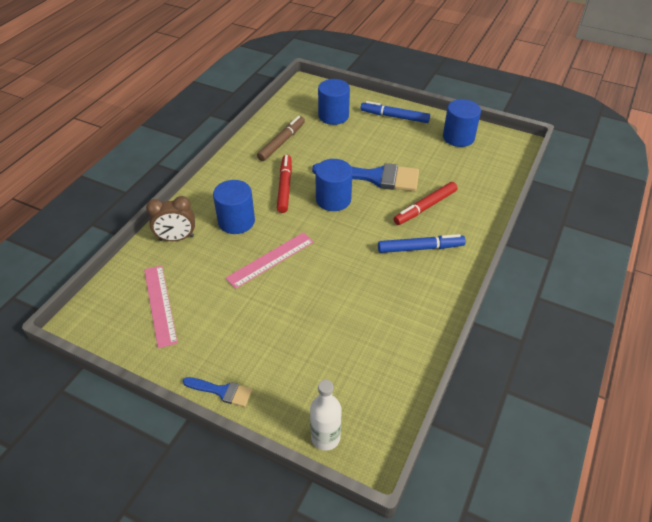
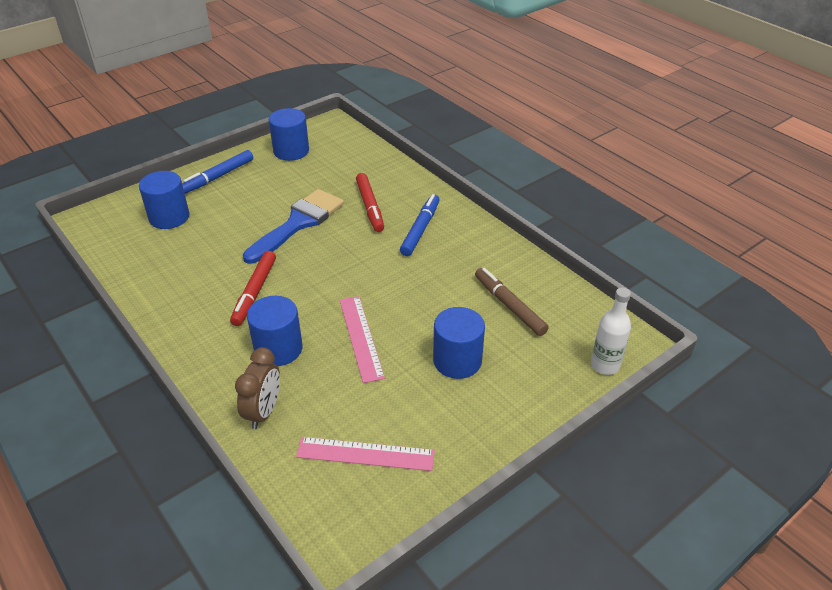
camera: 65 degrees left, 5 degrees down
blue brush [183,377,252,407] -> none
brown marker [257,116,305,161] -> brown marker moved to [475,268,549,336]
red marker [277,155,292,213] -> red marker turned 105 degrees counterclockwise [230,251,276,326]
blue cylinder [315,159,352,211] -> blue cylinder moved to [433,307,485,379]

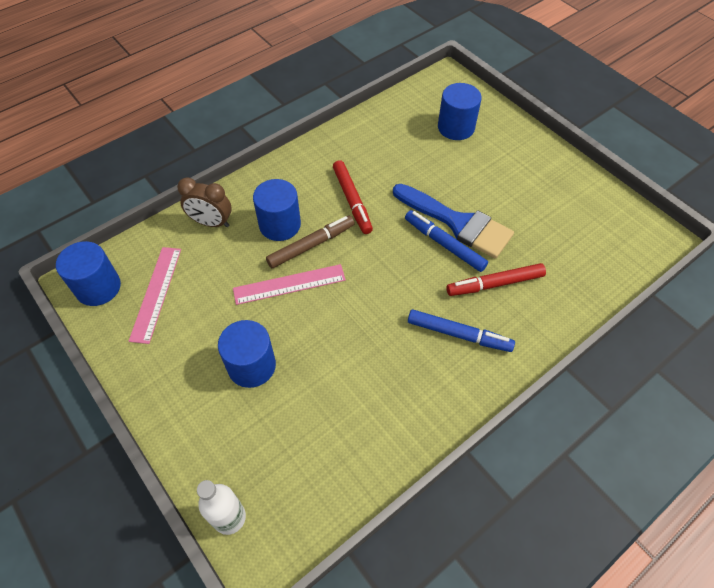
camera: 90 degrees right, 15 degrees up
blue marker [182,150,253,194] -> blue marker moved to [405,210,488,272]
red marker [230,251,276,326] -> red marker turned 120 degrees counterclockwise [333,160,373,234]
blue cylinder [269,108,309,161] -> blue cylinder moved to [56,241,121,306]
brown marker [475,268,549,336] -> brown marker moved to [266,216,355,268]

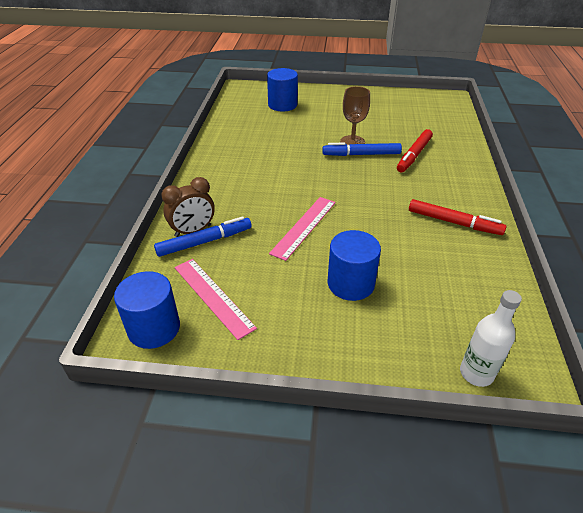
camera: 45 degrees left, 15 degrees down
blue cylinder [253,179,301,241] -> none
brown marker [266,216,355,268] -> none
red marker [333,160,373,234] -> red marker moved to [409,199,506,235]
blue brush [393,184,514,259] -> brown goblet [340,86,370,145]
blue marker [408,310,515,352] -> blue marker moved to [154,216,252,257]

